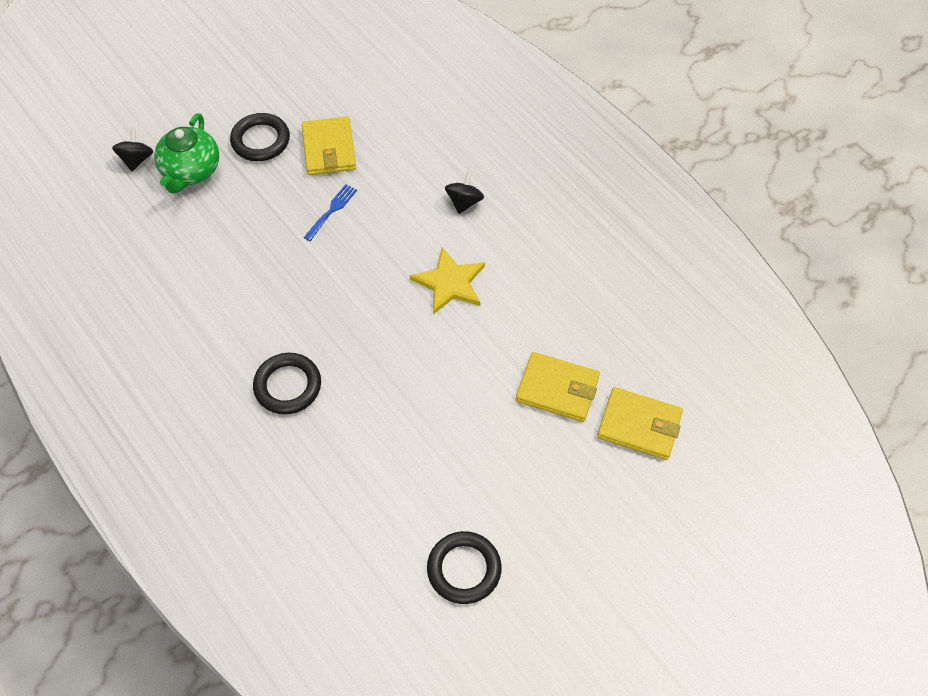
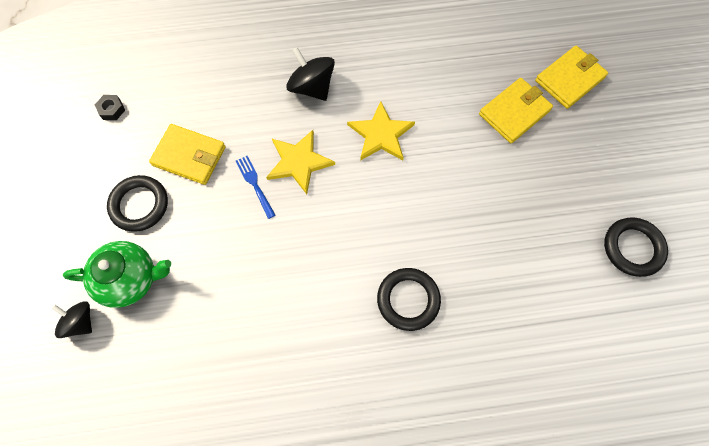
camera: 60 degrees left, 10 degrees up
green teapot [154,113,219,194] -> green teapot turned 45 degrees counterclockwise [63,241,171,308]
black spinning top [445,172,484,214] -> black spinning top [286,47,335,101], size x1.51
none -> black nut [95,95,125,120]
none -> yellow star [266,130,335,194]

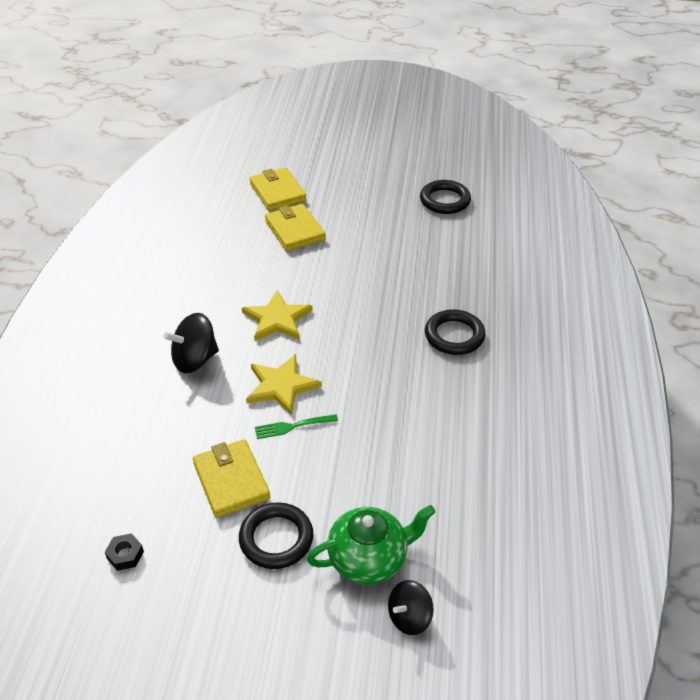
camera: 75 degrees left, 25 degrees down
green teapot [63,241,171,308] -> green teapot turned 60 degrees clockwise [307,505,435,584]
yellow wallet [149,124,226,185] -> yellow wallet turned 60 degrees counterclockwise [193,439,270,518]
blue fork [236,156,275,219] -> green fork [255,414,338,439]

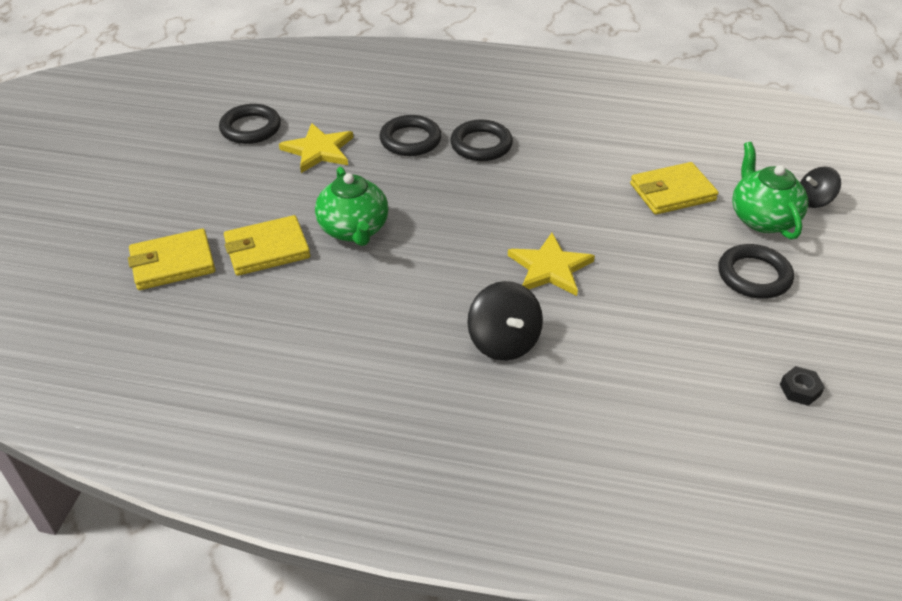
camera: 85 degrees left, 0 degrees up
yellow wallet [193,439,270,518] -> yellow wallet moved to [630,162,719,215]
yellow star [242,290,313,341] -> yellow star moved to [279,123,353,173]
green fork [255,414,338,439] -> none
black spinning top [388,580,434,635] -> black spinning top turned 105 degrees clockwise [800,167,841,208]
none -> green teapot [315,167,389,246]
none -> black ring [380,115,442,156]

